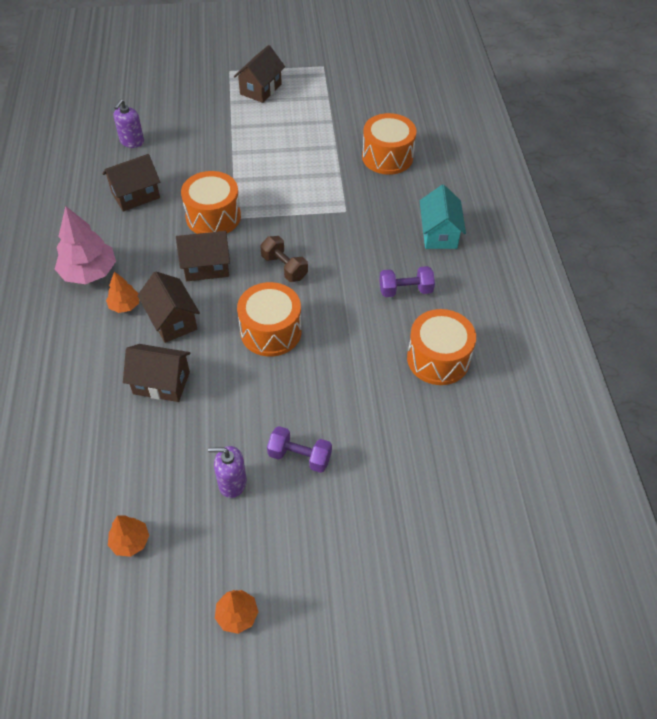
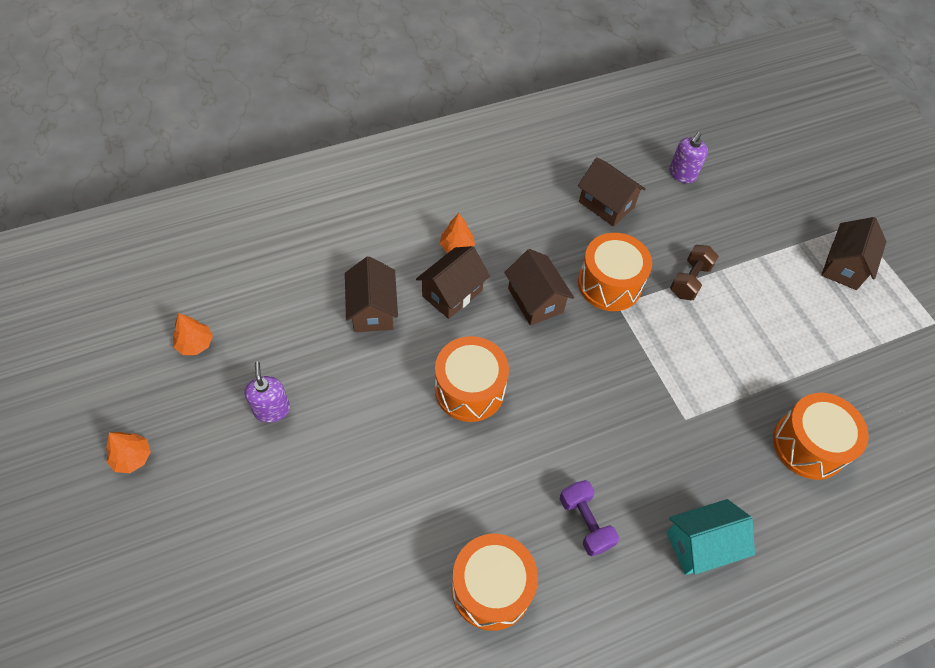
camera: 70 degrees right, 5 degrees up
pink tree [55,206,116,284] -> none
purple soap dispenser [113,99,144,148] -> purple soap dispenser turned 60 degrees counterclockwise [669,132,708,183]
brown house [234,45,285,103] -> brown house turned 75 degrees counterclockwise [821,217,886,290]
brown dumbbell [260,236,308,282] -> brown dumbbell moved to [670,245,719,300]
purple dumbbell [267,426,332,473] -> none

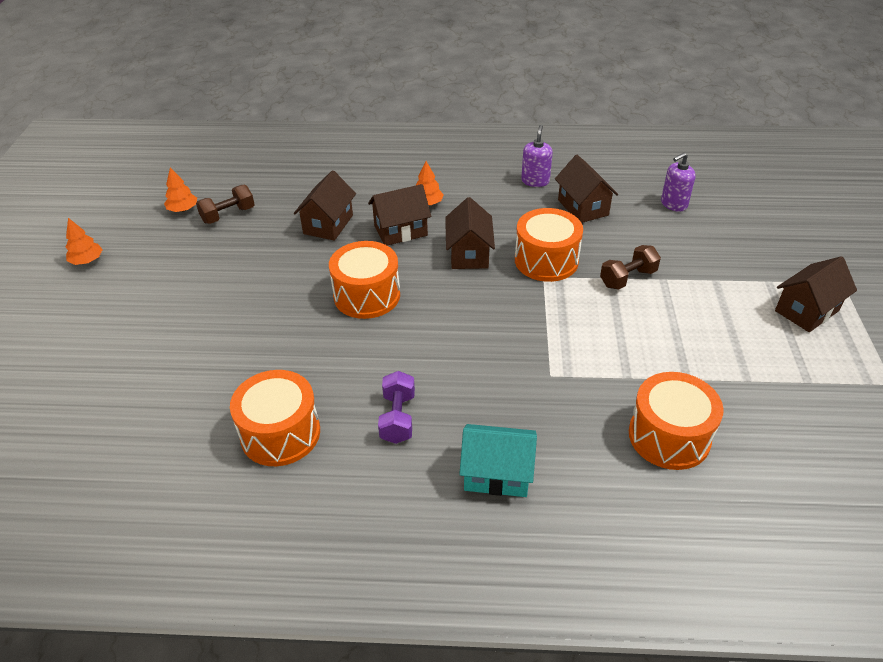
camera: 30 degrees right, 15 degrees down
purple soap dispenser [244,362,290,423] -> purple soap dispenser moved to [521,125,553,187]
none -> brown dumbbell [196,185,255,224]

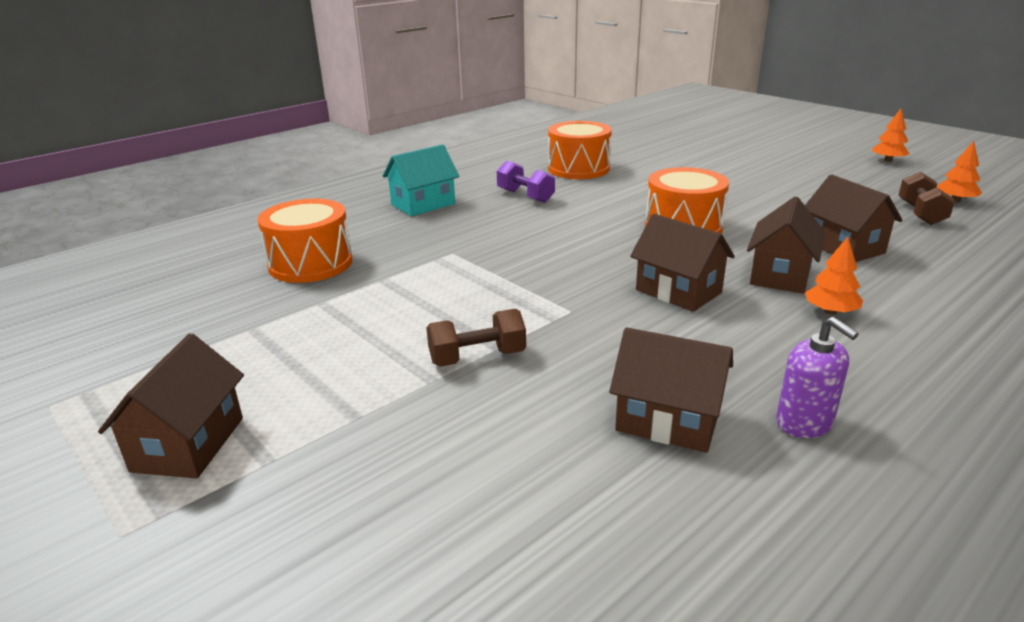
camera: 135 degrees right, 15 degrees down
orange drum [515,208,583,282] -> none
brown dumbbell [600,245,661,290] -> brown dumbbell turned 60 degrees clockwise [426,309,526,367]
purple soap dispenser [661,153,696,212] -> none

